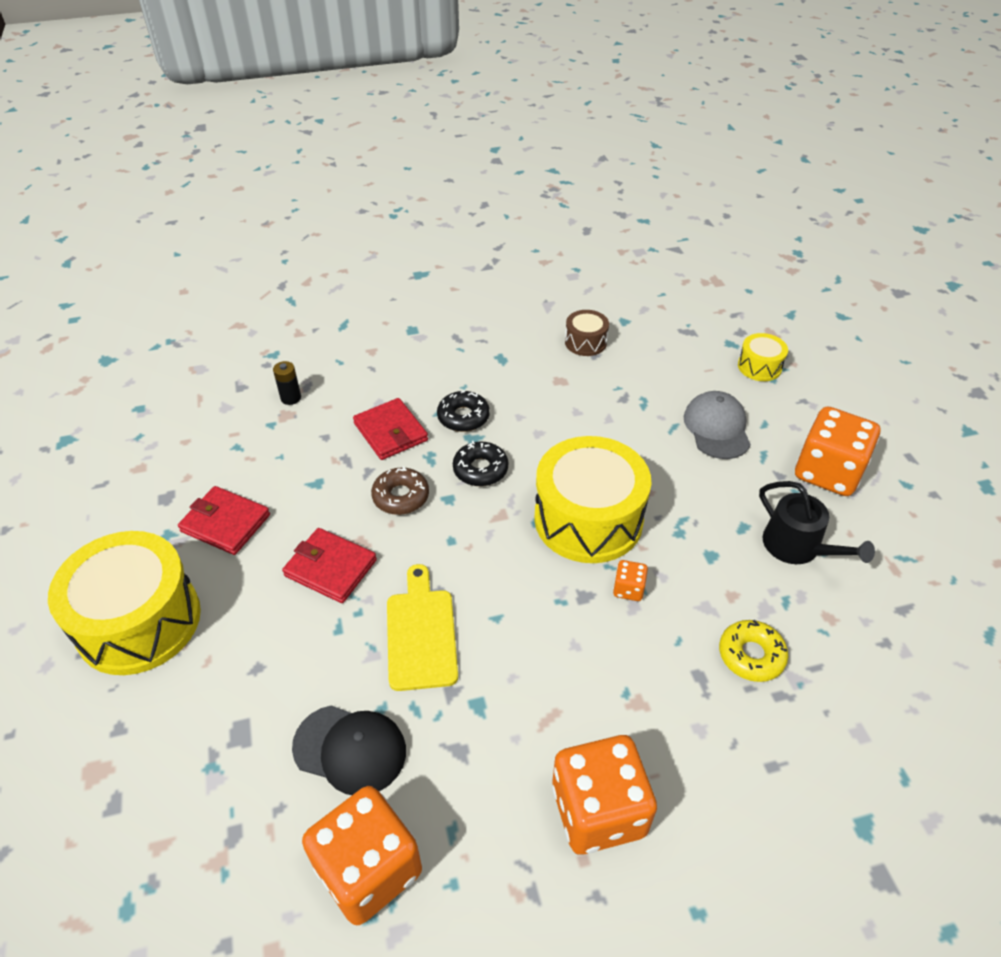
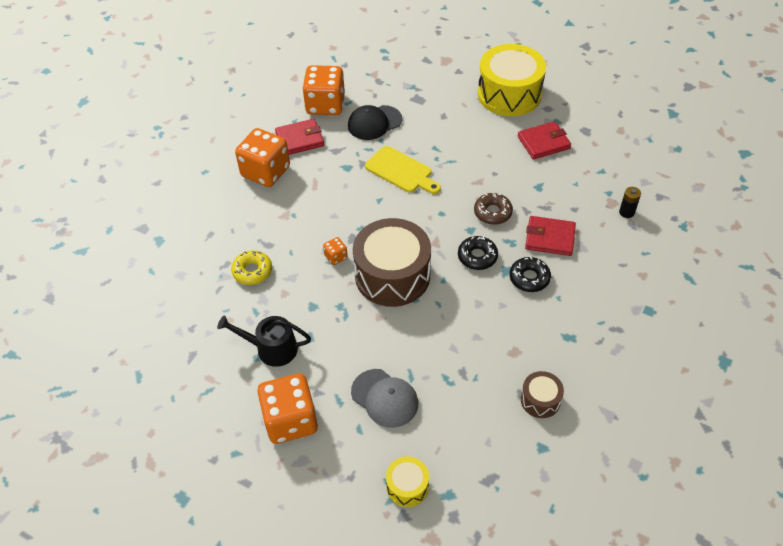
camera: 135 degrees right, 5 degrees up
red wallet [282,528,377,603] -> red wallet moved to [275,119,324,155]
yellow drum [534,436,651,563] -> brown drum [353,218,431,307]

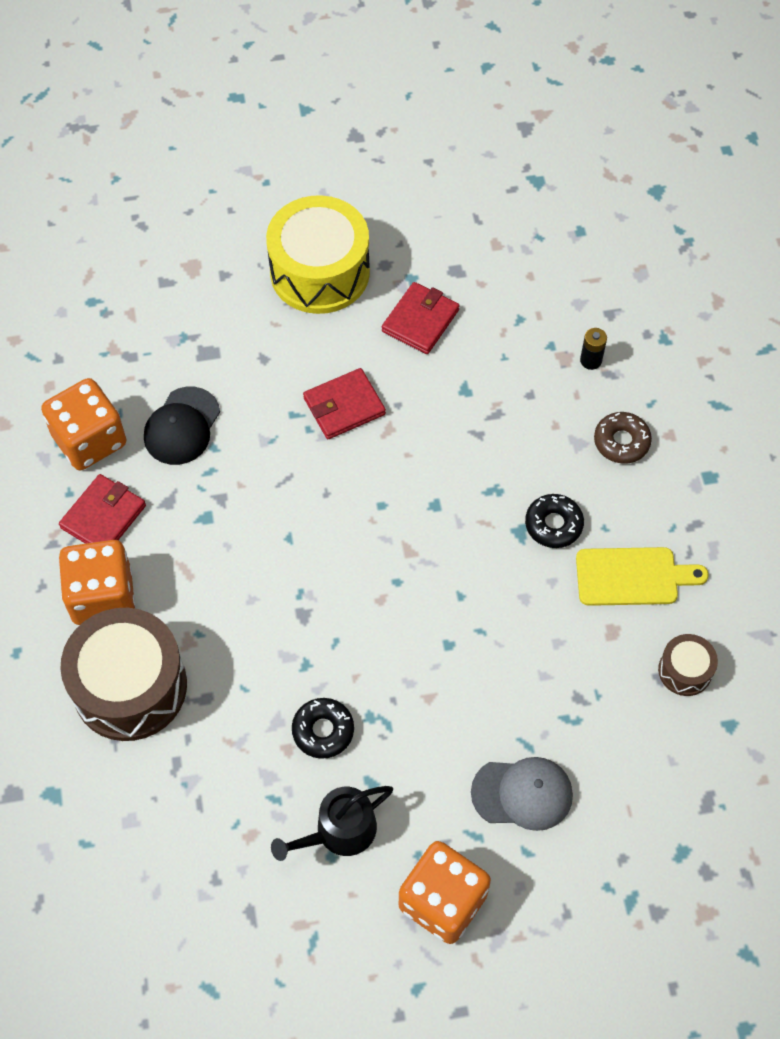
camera: 40 degrees left, 10 degrees up
yellow donut [231,250,272,285] -> none
orange dice [323,237,348,265] -> none
brown drum [353,218,431,307] -> brown drum moved to [60,608,187,741]
yellow cutting board [365,146,441,194] -> yellow cutting board moved to [576,547,709,606]
yellow drum [386,456,429,507] -> none
black donut [458,236,498,270] -> black donut moved to [292,698,354,759]
brown donut [474,193,513,225] -> brown donut moved to [594,412,652,464]
red wallet [525,216,576,256] -> red wallet moved to [303,368,386,439]

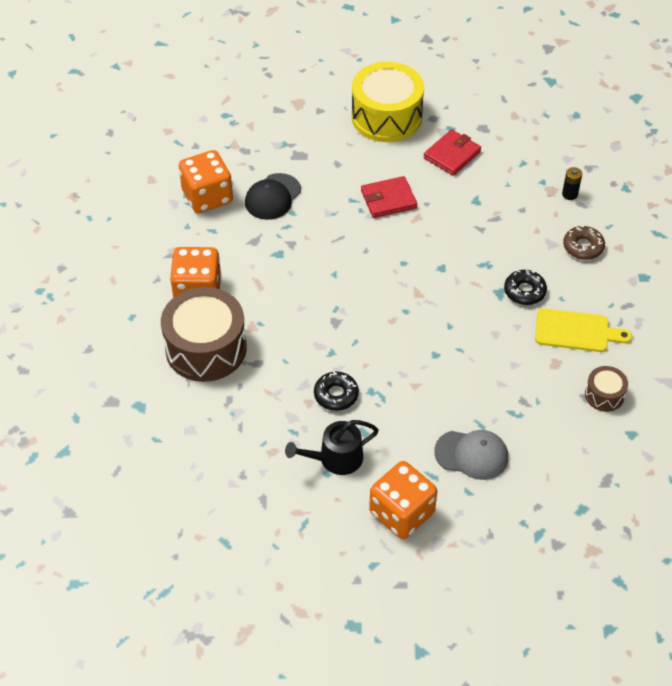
camera: 10 degrees right, 10 degrees down
red wallet [59,474,146,544] -> none

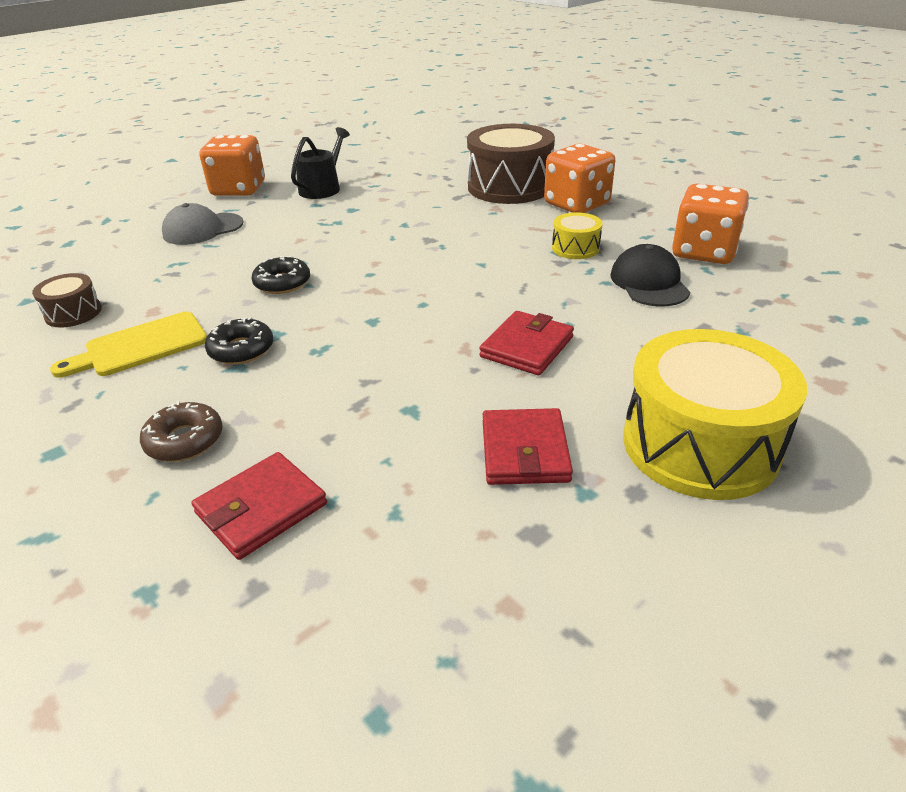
camera: 140 degrees right, 15 degrees down
black donut [314,371,359,411] -> black donut moved to [252,256,310,294]
black battery [562,167,582,200] -> red wallet [192,452,327,560]
none -> yellow drum [552,212,603,259]

